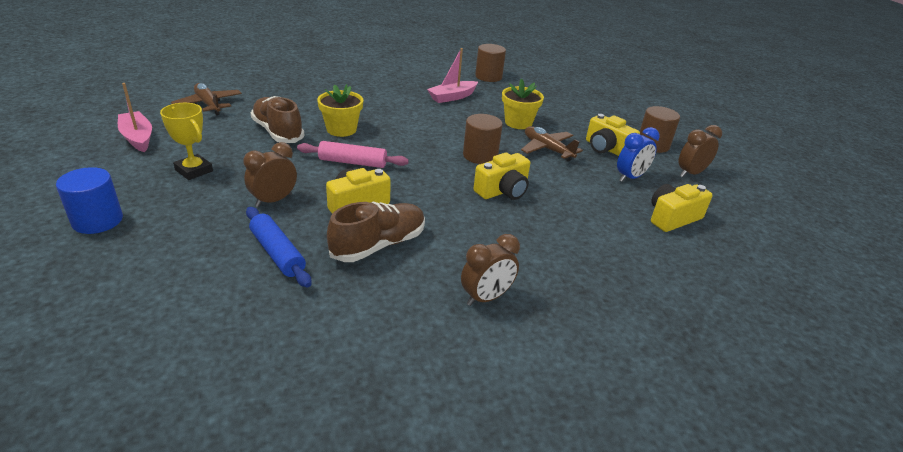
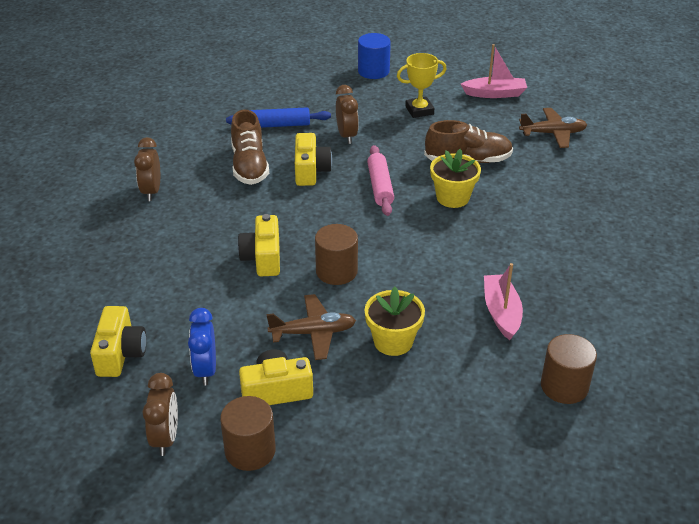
camera: 125 degrees right, 5 degrees up
pink rolling pin [297,141,409,168] -> pink rolling pin turned 45 degrees counterclockwise [367,145,394,216]

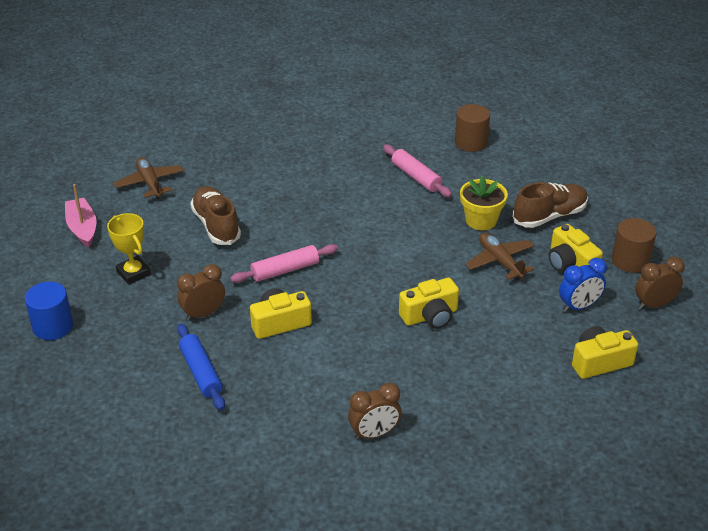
camera: 110 degrees left, 0 degrees up
brown shoe [231,110,269,185] -> brown shoe moved to [513,182,588,228]
brown cylinder [315,224,358,285] -> none
yellow flower pot [430,149,481,208] -> none
pink boat [484,263,523,340] -> pink rolling pin [383,145,452,197]

